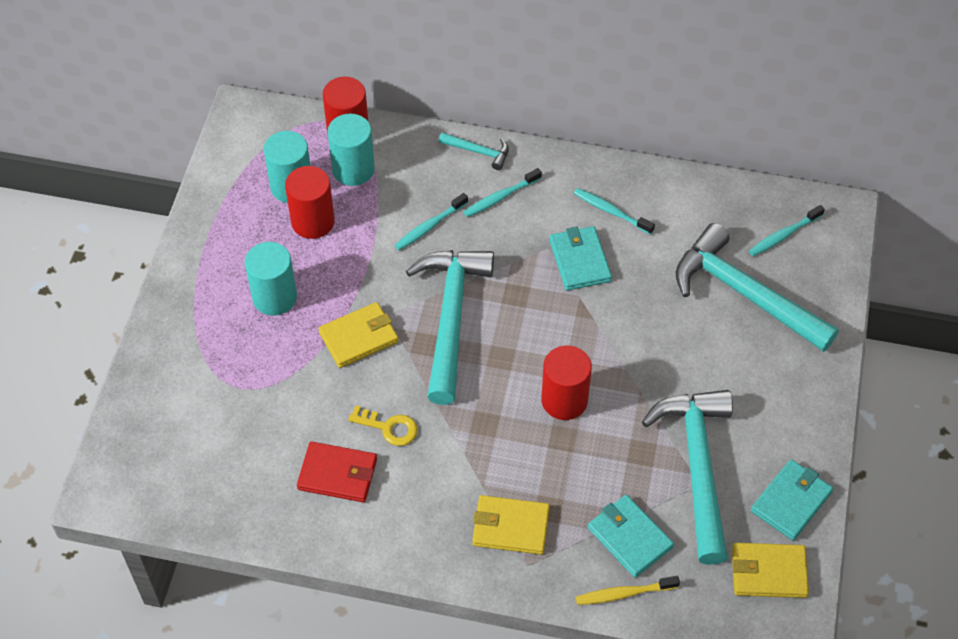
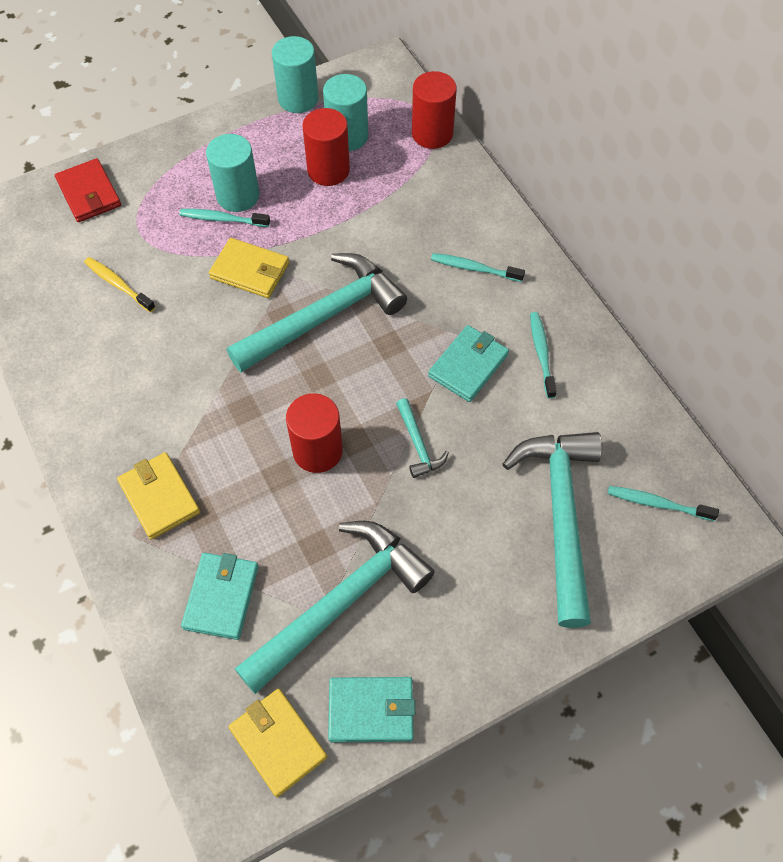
camera: 50 degrees right, 5 degrees up
red wallet [297,441,377,502] -> red wallet moved to [55,158,121,222]
turquoise cylinder [327,114,375,186] -> turquoise cylinder moved to [272,36,318,113]
yellow key [348,405,418,446] -> none
turquoise toothbrush [394,193,468,250] -> turquoise toothbrush moved to [179,209,270,227]
turquoise hammer [439,132,509,170] -> turquoise hammer moved to [396,398,449,478]
yellow toothbrush [576,576,680,605] -> yellow toothbrush moved to [84,257,155,312]

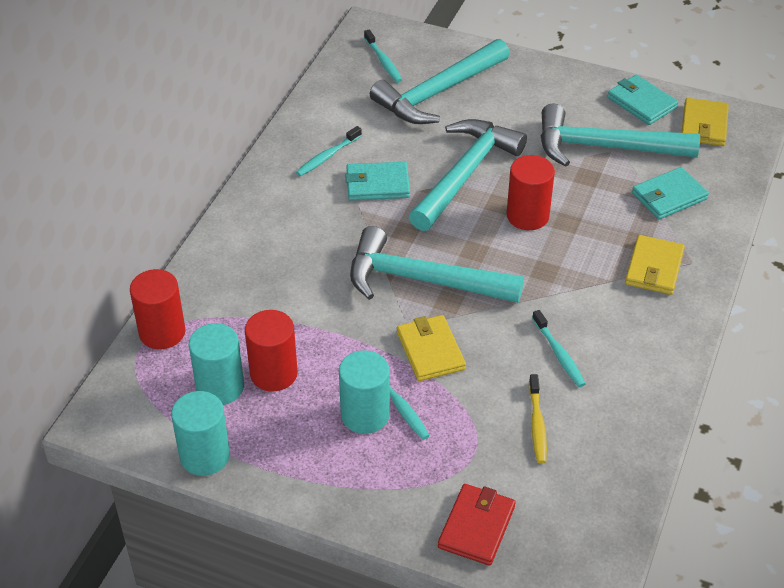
camera: 130 degrees left, 15 degrees down
turquoise hammer [396,398,449,478] -> turquoise hammer [409,119,527,231], size x2.28
turquoise toothbrush [431,253,525,282] -> turquoise toothbrush moved to [532,310,585,387]

